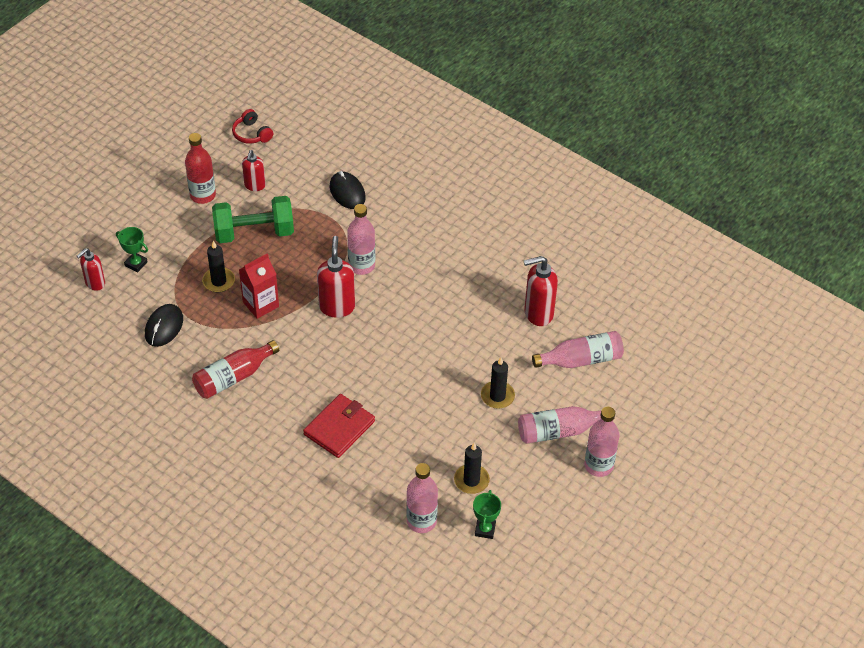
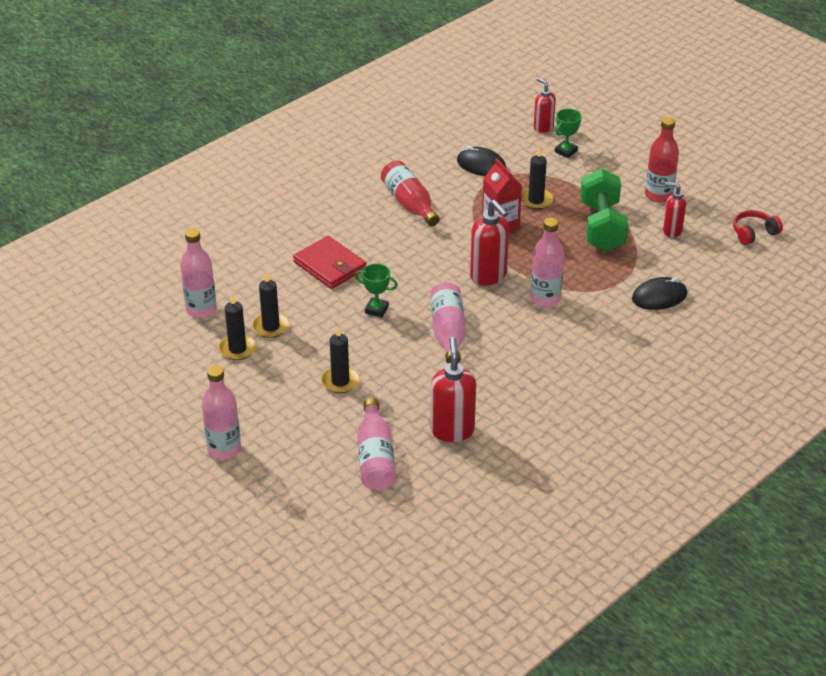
camera: 100 degrees right, 10 degrees down
red soap dispenser [317,236,355,318] -> red soap dispenser turned 45 degrees clockwise [470,200,509,285]
green trophy [473,490,501,539] -> green trophy moved to [355,264,398,317]
pink bottle [518,406,601,444] -> pink bottle moved to [430,283,466,363]
none -> black candle [252,272,290,338]

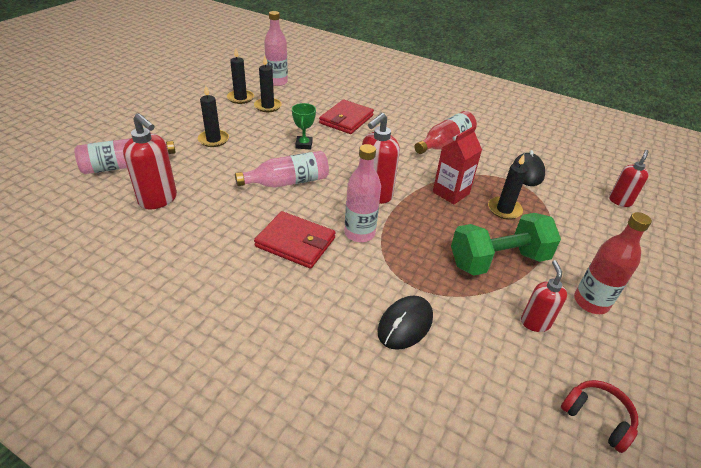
camera: 70 degrees right, 0 degrees up
pink bottle [202,365,241,459] -> none
red soap dispenser [431,337,476,442] -> red soap dispenser turned 60 degrees clockwise [123,113,177,209]
green trophy [555,109,582,158] -> none
black mouse [632,277,687,310] -> black mouse turned 75 degrees clockwise [377,296,433,350]
none -> red wallet [254,211,336,269]

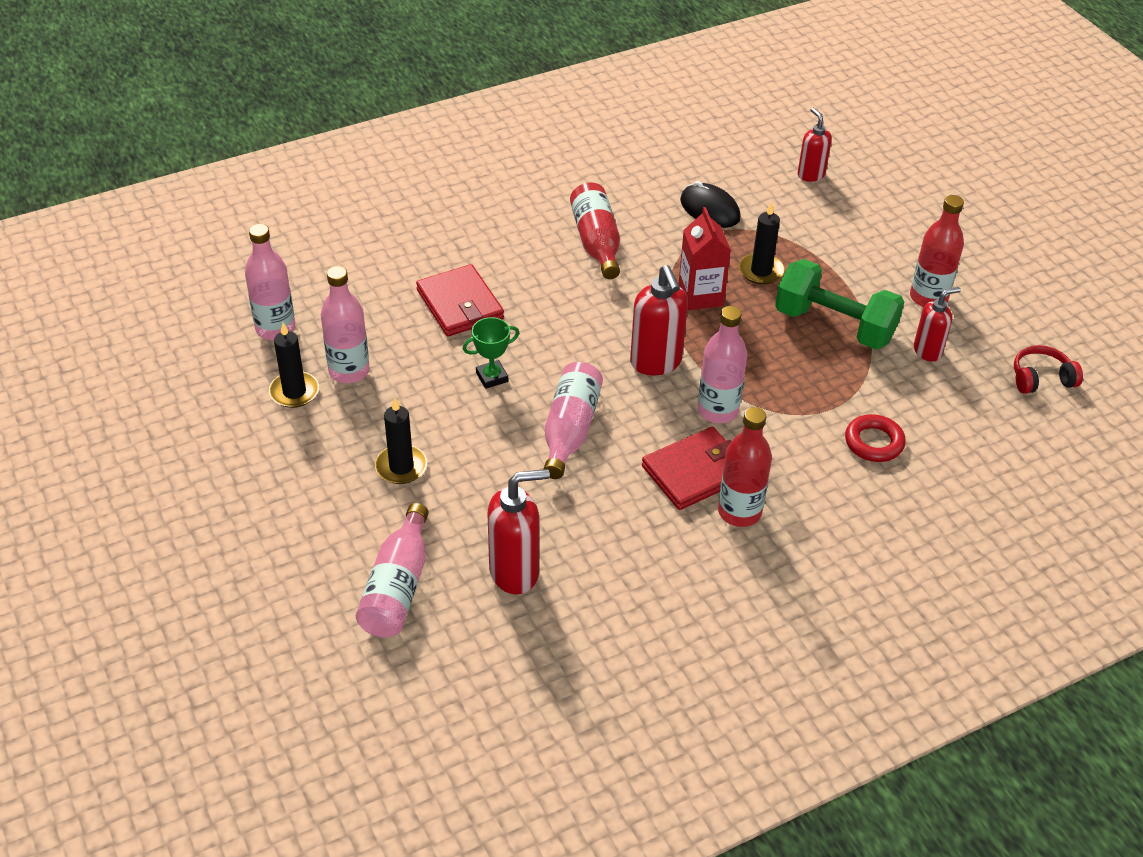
camera: 55 degrees left, 5 degrees up
black candle [254,56,282,112] -> pink bottle [321,266,370,383]
green trophy [292,103,316,150] -> green trophy turned 60 degrees counterclockwise [463,317,519,389]
black mouse [377,296,433,350] -> red ring [845,414,906,462]
green dumbbell [451,213,561,276] -> green dumbbell turned 75 degrees counterclockwise [775,259,904,349]
red soap dispenser [521,260,567,332] -> red soap dispenser turned 120 degrees clockwise [914,287,961,362]
none -> red bottle [718,407,772,527]

